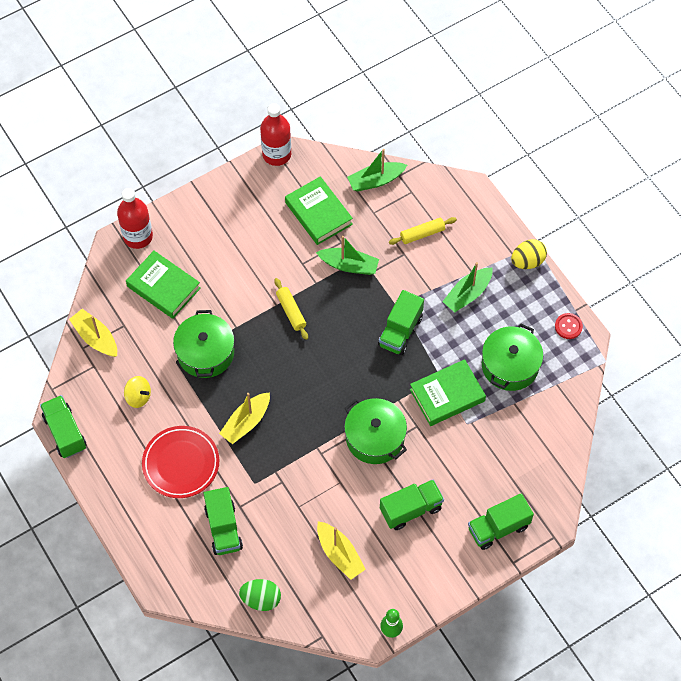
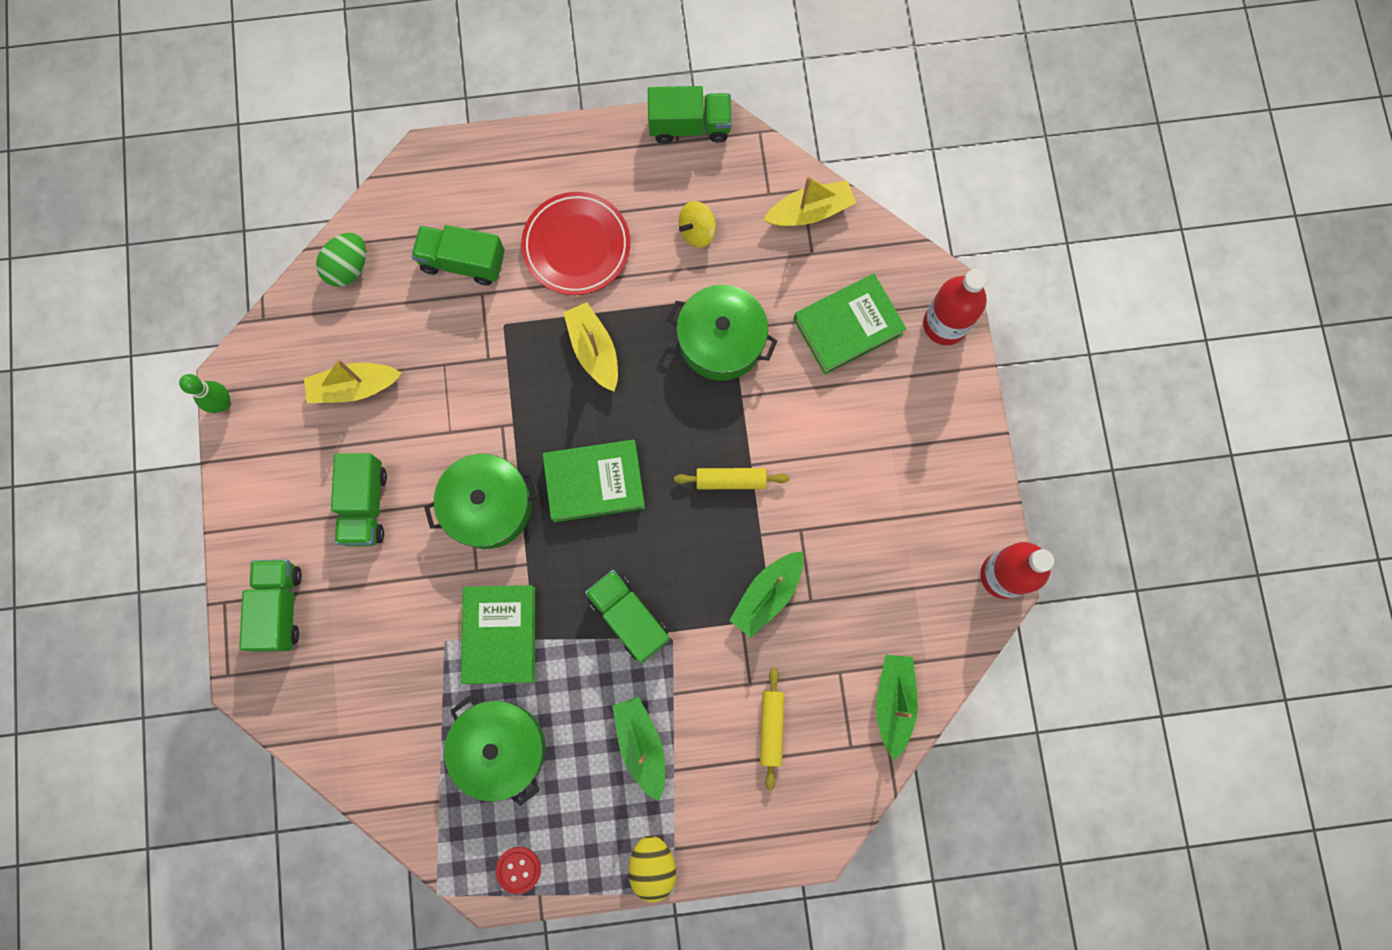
camera: 115 degrees right, 15 degrees up
green book [285,176,353,245] -> green book moved to [543,440,645,522]

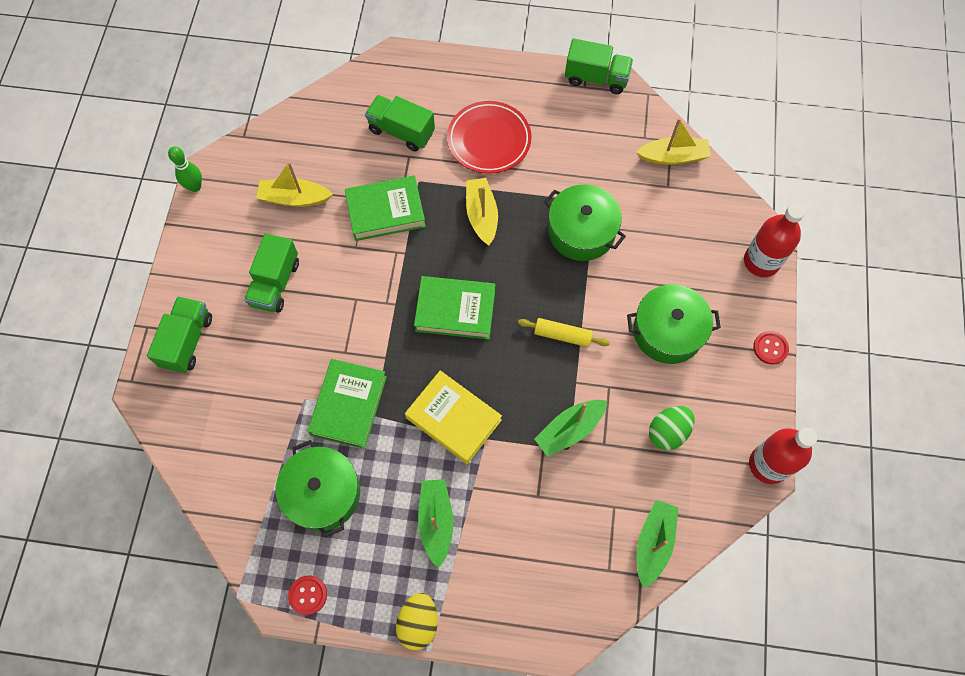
camera: 15 degrees right, 10 degrees down
green egg [316,233,366,287] -> green egg moved to [649,406,695,450]
green pot [424,454,540,549] -> green pot moved to [627,284,721,364]
green truck [585,570,670,663] -> yellow book [405,370,502,464]
yellow spinning top [678,201,716,248] -> none
yellow rolling pin [760,668,784,790] -> none
green book [793,273,906,375] -> green book moved to [345,176,426,241]
none -> red button [753,331,789,365]

